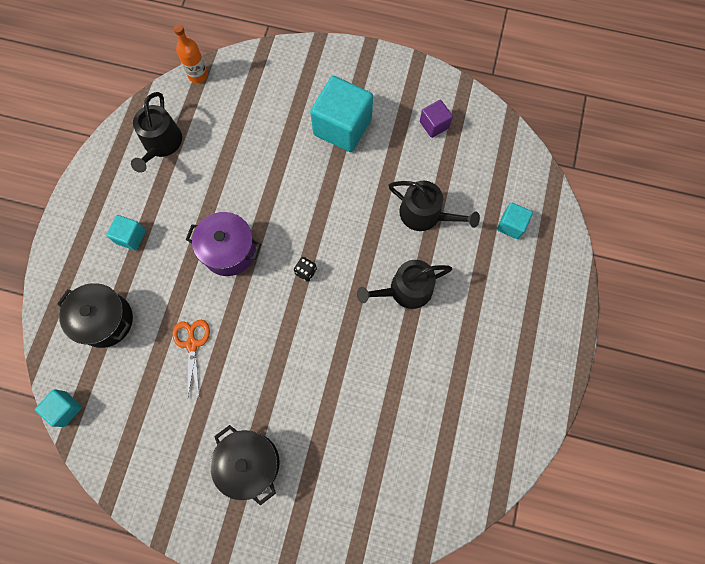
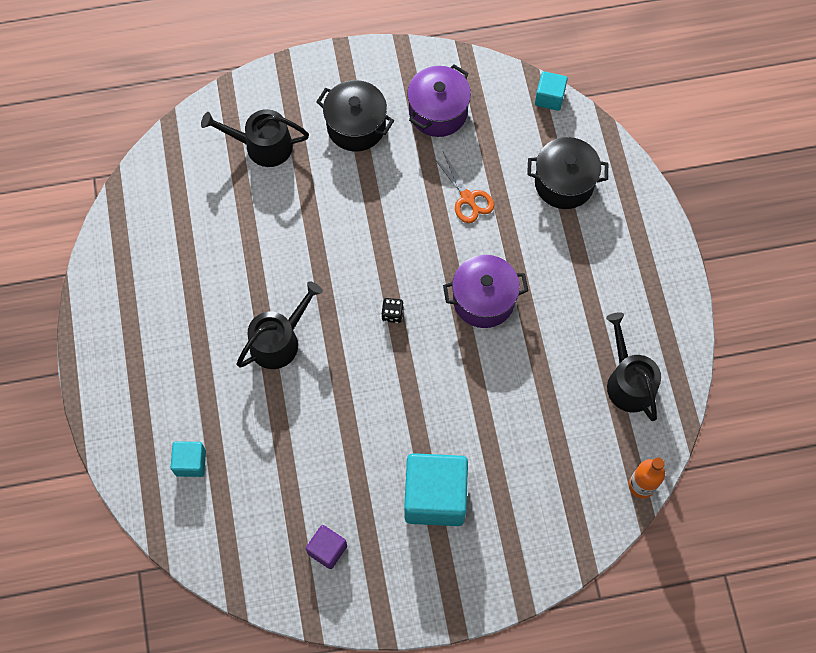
camera: 155 degrees right, 5 degrees down
turquoise cube [106,215,146,250] -> none
black watering can [389,181,480,231] -> black watering can moved to [201,109,309,167]
none -> purple pot [407,64,471,137]

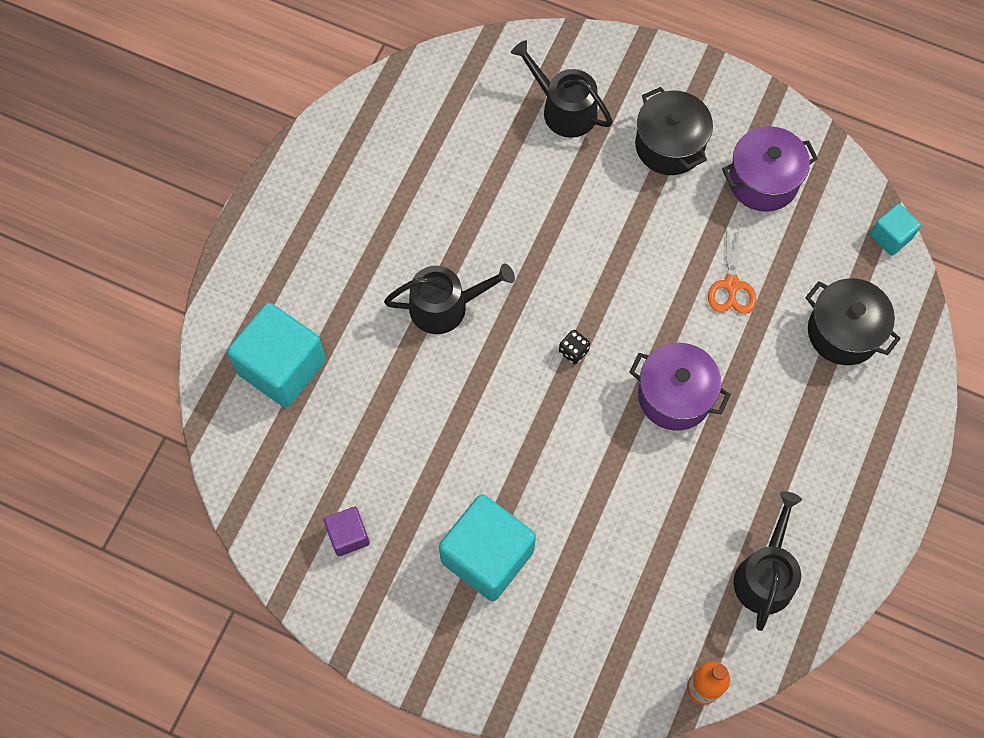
camera: 35 degrees right, 0 degrees up
turquoise cube [171,441,206,477] -> turquoise cube [227,303,326,407], size x1.99

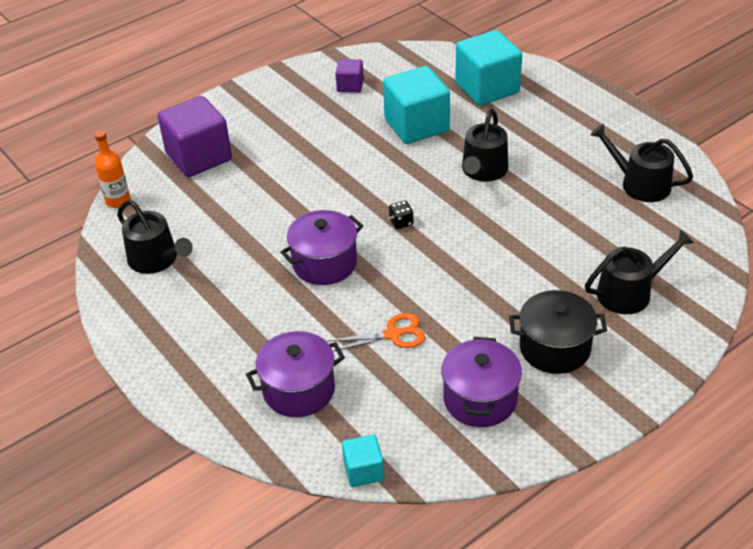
camera: 120 degrees right, 25 degrees down
turquoise cube [439,494,536,601] -> turquoise cube moved to [383,66,450,144]
orange scissors [708,223,757,314] -> orange scissors turned 135 degrees clockwise [327,313,425,351]
black pot [805,278,901,365] -> purple pot [246,331,345,417]
none -> purple cube [157,96,232,177]
none -> black watering can [590,124,693,202]

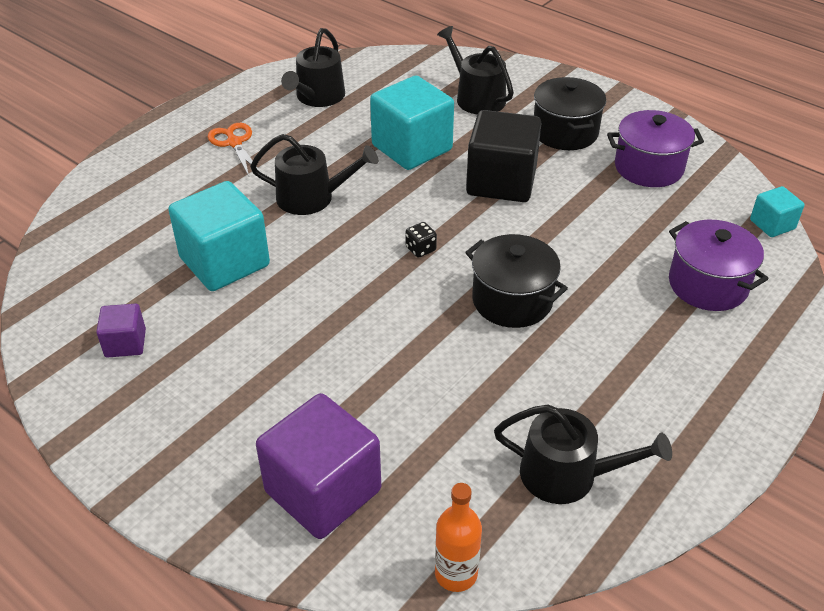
camera: 105 degrees left, 0 degrees up
black watering can [117,200,193,274] -> black watering can turned 75 degrees clockwise [494,404,672,504]
purple pot [280,210,363,285] -> black pot [465,234,568,328]
orange scissors [327,313,425,351] -> orange scissors moved to [208,123,260,176]
turquoise cube [455,30,522,105] -> turquoise cube moved to [370,76,454,170]
none -> black cube [466,110,542,202]

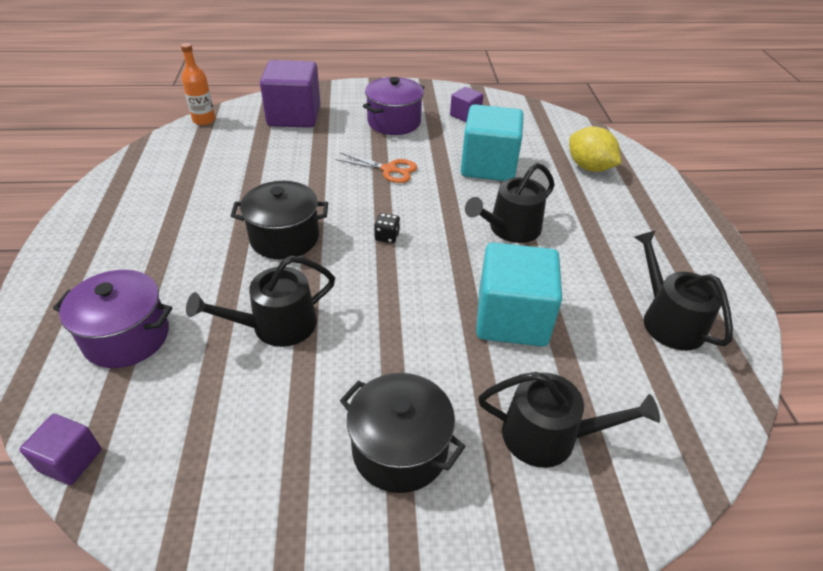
camera: 135 degrees right, 0 degrees up
orange scissors [208,123,260,176] -> orange scissors moved to [336,153,417,183]
black cube [466,110,542,202] -> none
black watering can [494,404,672,504] -> black watering can moved to [186,256,335,347]
purple pot [607,110,704,187] -> purple pot moved to [363,77,424,135]
turquoise cube [750,186,805,237] -> purple cube [19,414,101,485]
none -> yellow lemon [569,126,621,172]

